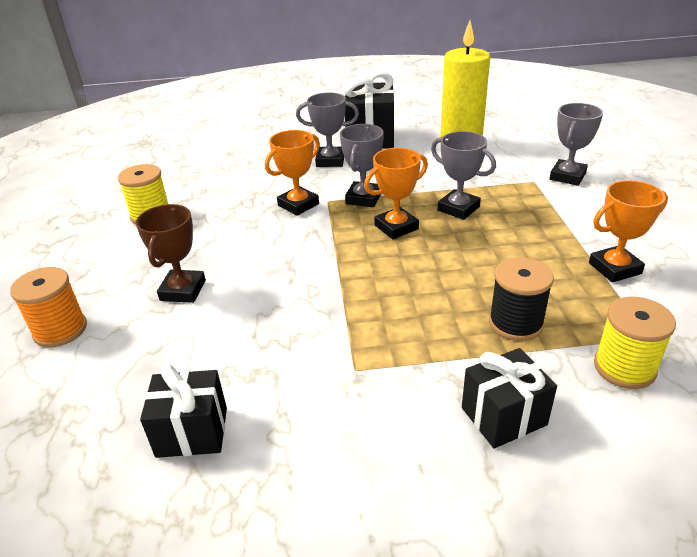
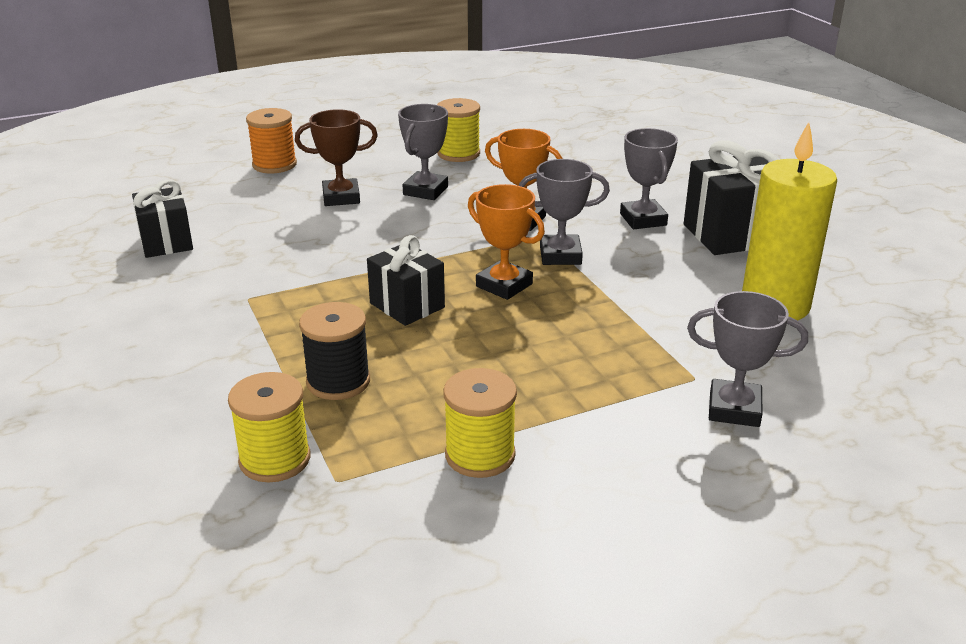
camera: 70 degrees right, 5 degrees down
grey trophy [431,131,496,220] -> grey trophy moved to [398,104,448,200]
black gift [462,348,557,448] -> black gift moved to [367,235,445,326]
orange trophy [589,180,668,283] -> yellow spool [443,368,517,478]

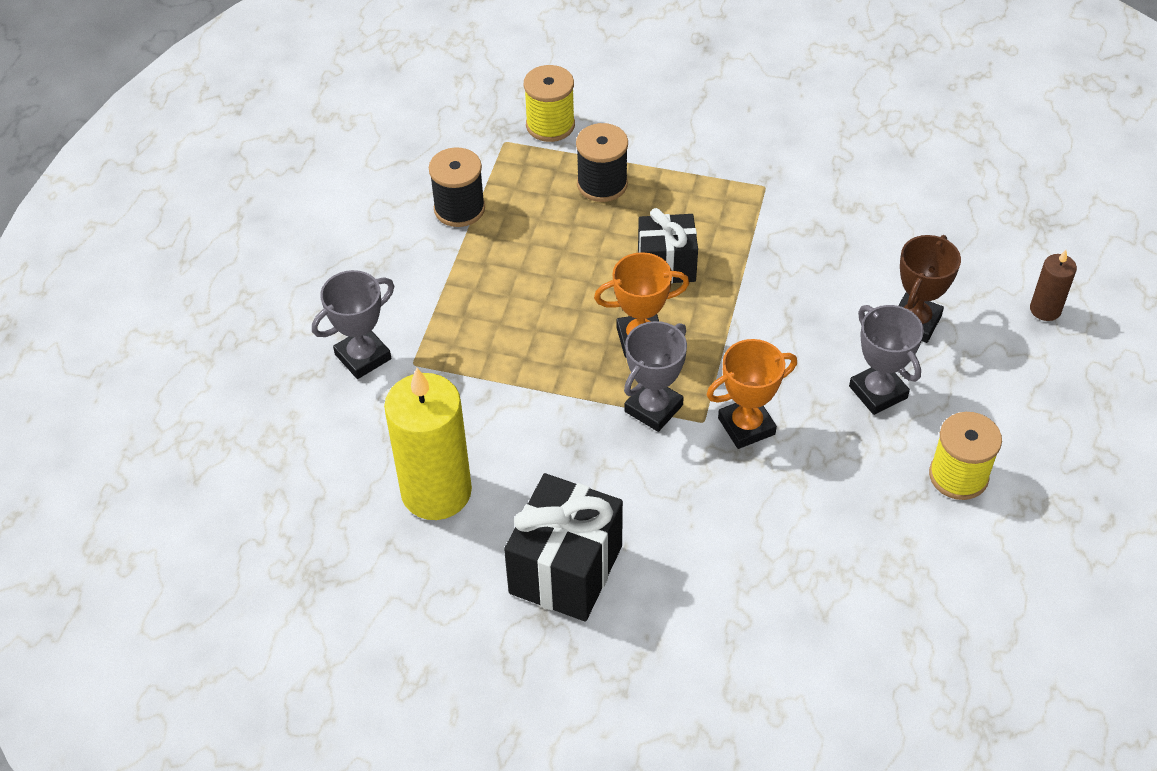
camera: 130 degrees right, 20 degrees up
black gift [132,180,193,258] -> none
orange spool [246,108,297,174] -> brown candle [1030,250,1077,321]
yellow spool [443,368,517,478] -> black spool [429,147,485,227]
grey trophy [620,128,678,229] -> none

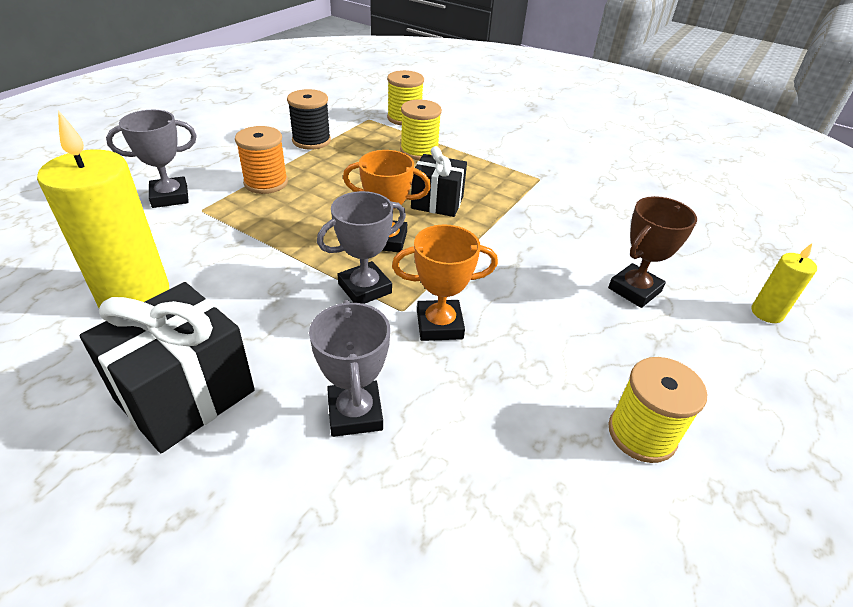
camera: 15 degrees right, 10 degrees down
black spool [576,123,628,202] -> yellow spool [400,100,442,160]
grey trophy [849,305,924,415] -> grey trophy moved to [309,300,390,437]
brown candle [1030,250,1077,321] -> yellow candle [751,243,817,323]
none -> orange spool [235,126,288,194]

